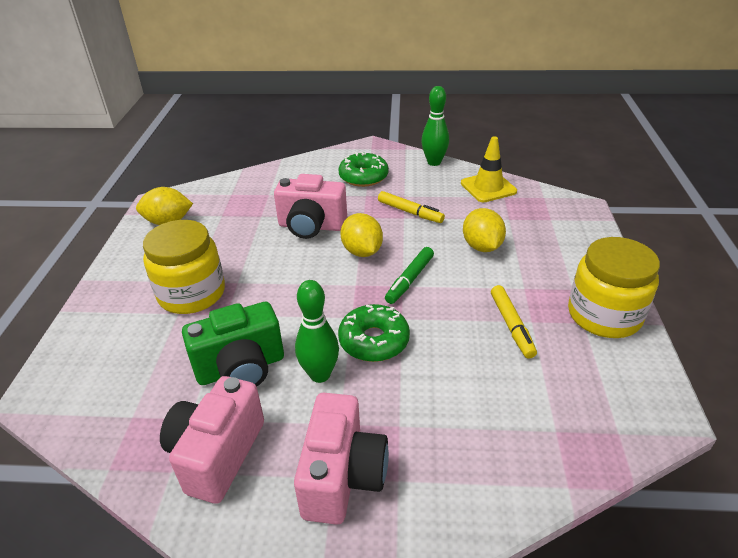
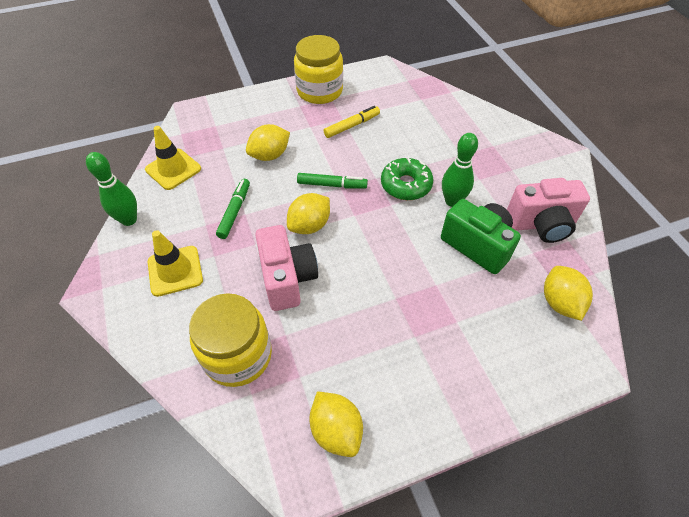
camera: 115 degrees left, 15 degrees up
yellow jar [143,220,225,314] -> yellow jar moved to [189,293,272,387]
pink camera [294,393,389,525] -> none
green donut [338,152,389,187] -> yellow traffic cone [148,230,203,297]
yellow marker [378,191,445,223] -> green marker [216,179,250,239]
none -> yellow lemon [544,266,593,321]

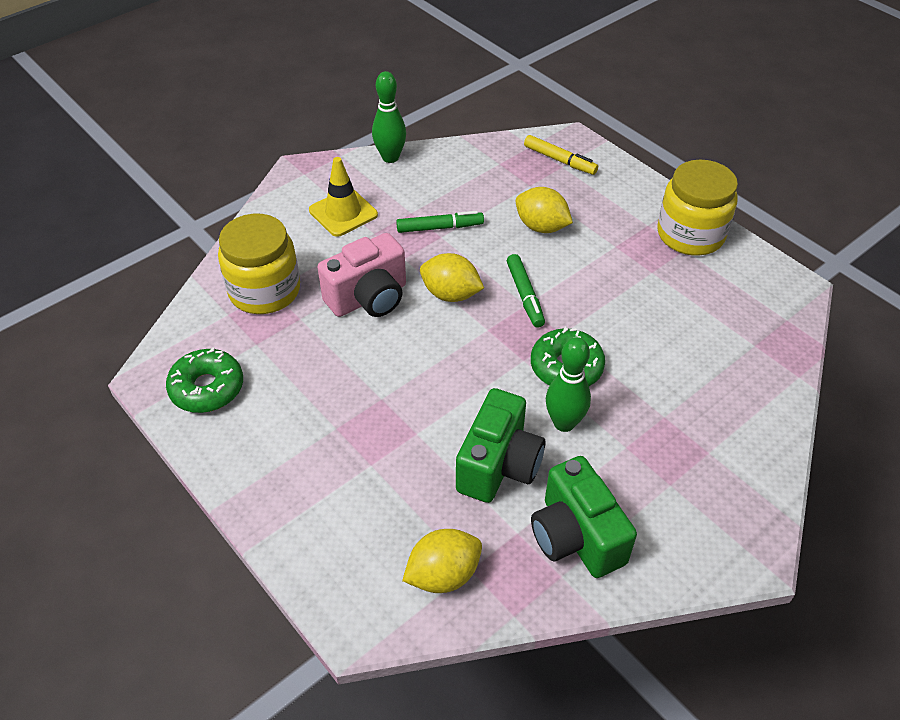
camera: 70 degrees right, 5 degrees down
yellow traffic cone [145,126,201,190] -> none
yellow lemon [309,391,363,457] -> green donut [166,347,243,413]
yellow marker [324,106,380,138] -> yellow marker moved to [524,135,598,175]
pink camera [507,178,590,243] -> green camera [531,456,637,578]

